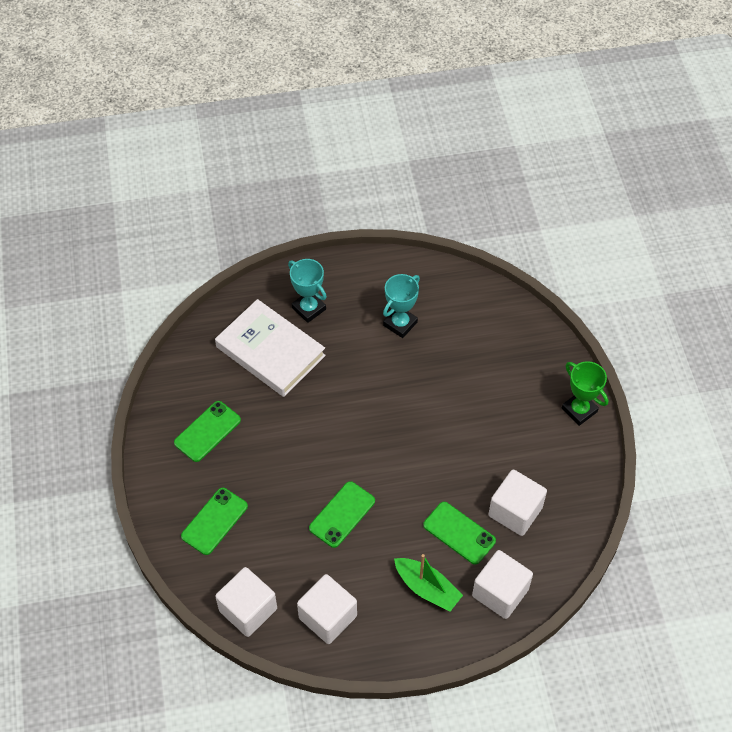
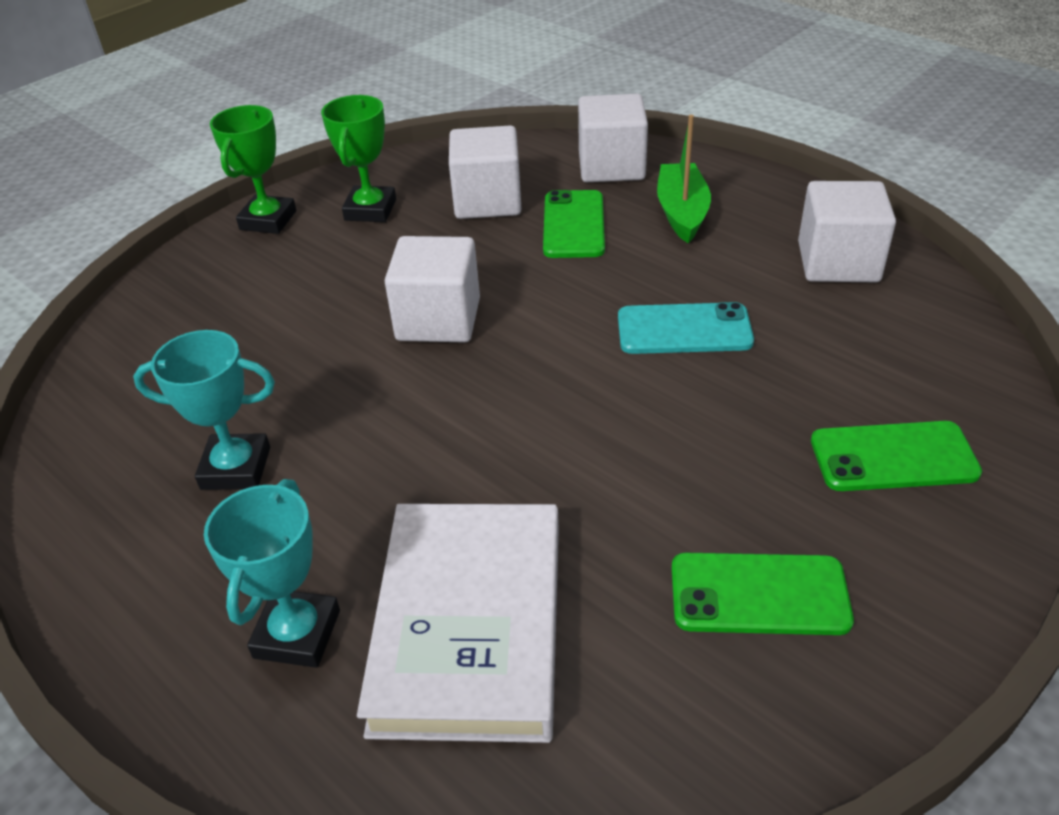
camera: 125 degrees left, 15 degrees down
white cube [215,567,277,637] -> white cube moved to [385,236,480,343]
green phone [309,481,375,548] -> turquoise phone [618,302,754,354]
none -> green trophy [321,95,396,222]

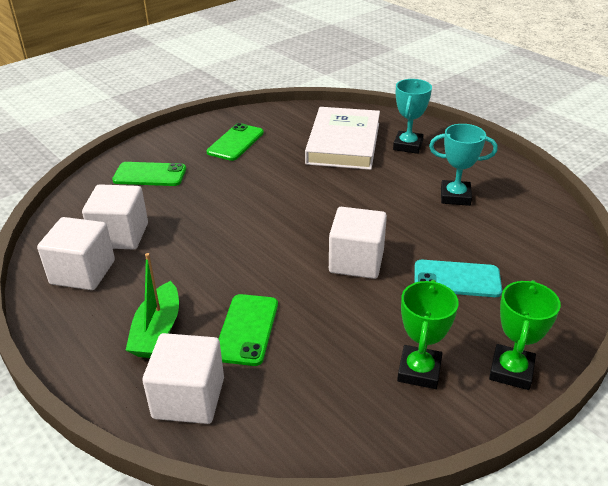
camera: 175 degrees left, 5 degrees down
white cube [449,125,522,219] -> white cube moved to [82,184,148,250]
turquoise phone [618,302,754,354] -> turquoise phone moved to [415,260,502,297]
green phone [672,553,854,635] -> green phone turned 75 degrees counterclockwise [207,123,264,161]

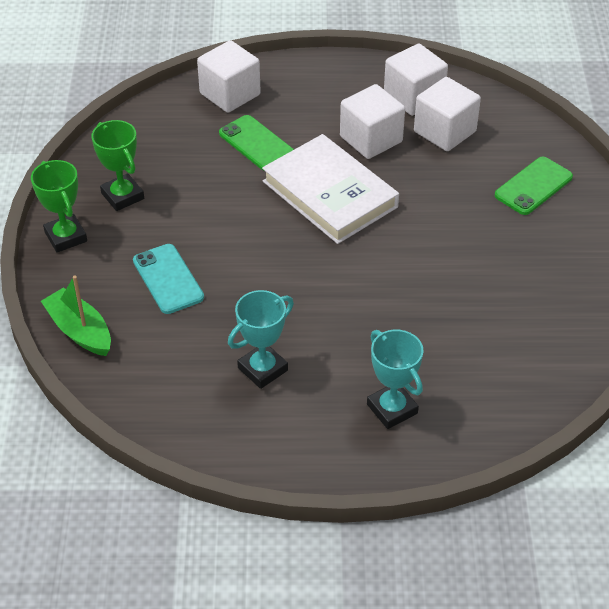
camera: 130 degrees right, 10 degrees up
green boat [126,253,179,358] -> green boat moved to [41,275,111,356]
green phone [207,123,264,161] -> none
white book [305,107,380,170] -> white book moved to [262,134,399,244]
white cube [329,207,387,279] -> white cube moved to [340,84,405,159]
turquoise phone [415,260,502,297] -> turquoise phone turned 75 degrees counterclockwise [133,244,204,314]

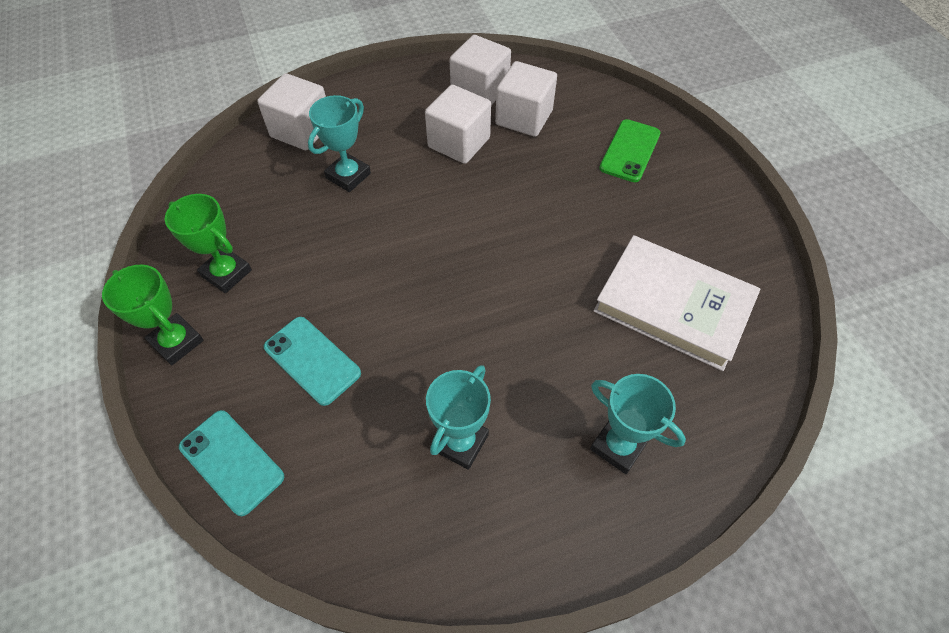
camera: 20 degrees left, 10 degrees up
green boat [41,275,111,356] -> turquoise phone [179,410,284,516]
green phone [219,115,294,171] -> turquoise trophy [308,95,371,192]
white book [262,134,399,244] -> white book moved to [593,235,760,371]

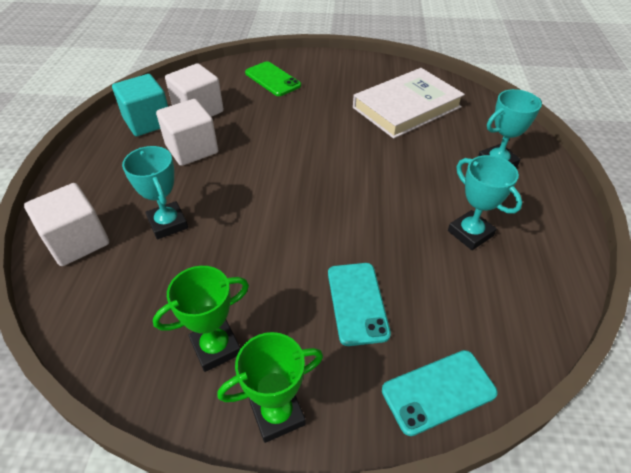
camera: 65 degrees left, 10 degrees down
turquoise phone [264,317,361,406] -> turquoise phone turned 75 degrees counterclockwise [328,263,391,346]
white cube [449,35,511,105] -> turquoise cube [112,74,168,136]

